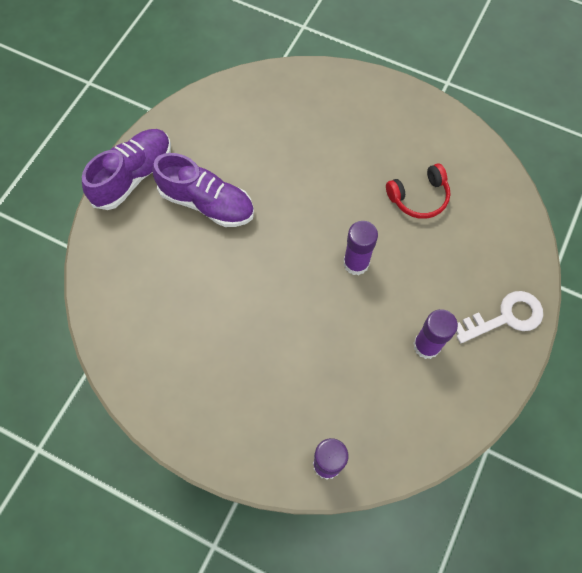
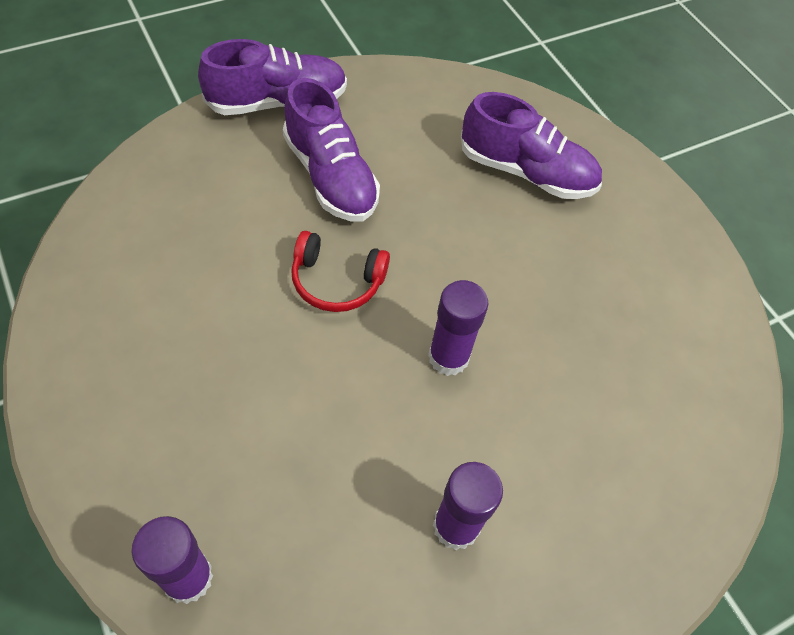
camera: 30 degrees right, 10 degrees down
red headphones [386,163,450,219] -> red headphones moved to [291,231,390,312]
white key [456,291,543,343] -> none
none -> purple shoe [461,92,602,199]

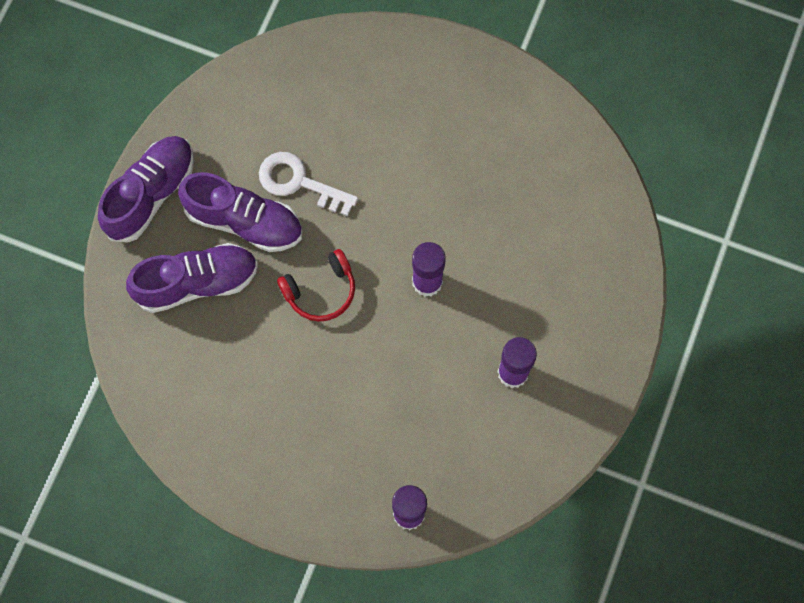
camera: 35 degrees left, 15 degrees up
purple shoe [461,92,602,199] -> purple shoe moved to [126,243,258,313]
none -> white key [259,152,358,216]

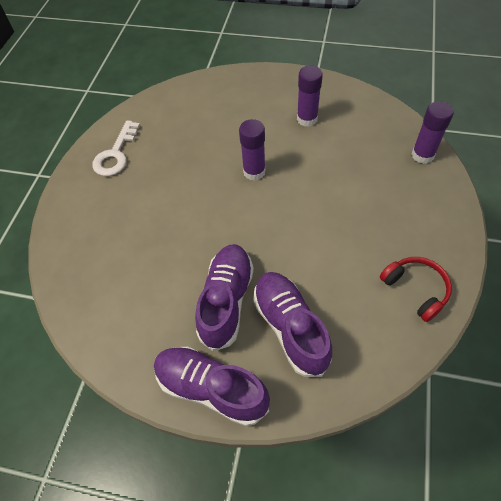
camera: 95 degrees left, 15 degrees down
white key [259,152,358,216] -> white key moved to [92,120,140,176]
red headphones [277,249,355,322] -> red headphones moved to [380,257,452,322]

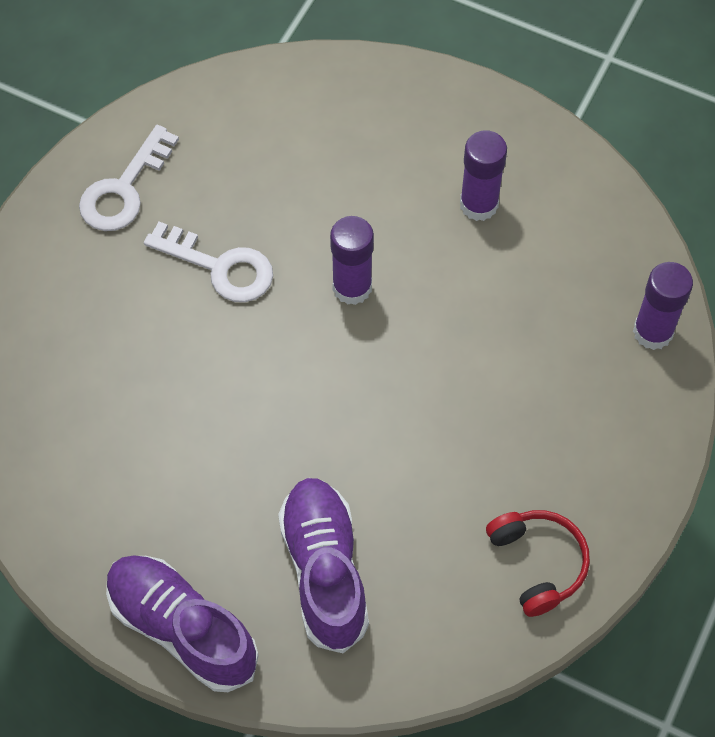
camera: 10 degrees right, 5 degrees up
purple shoe [195,244,254,352] -> none
none -> white key [144,222,273,302]

